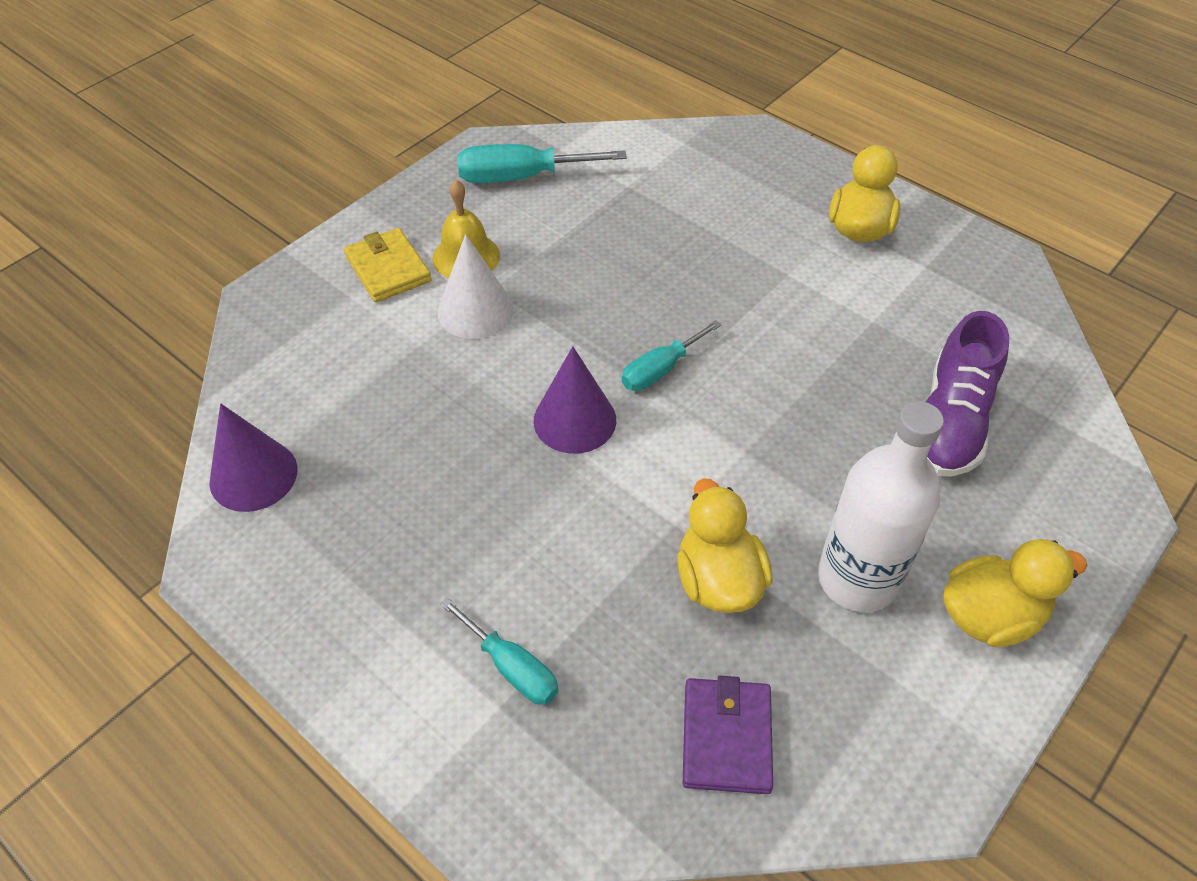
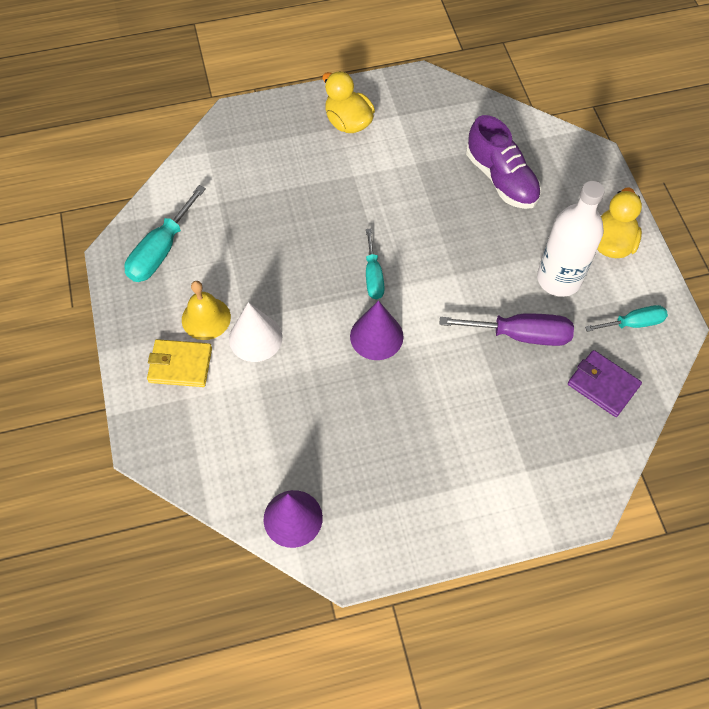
camera: 55 degrees left, 10 degrees up
turquoise screwdriver [440,597,559,705] -> turquoise screwdriver moved to [585,305,668,332]
yellow duck [677,478,773,613] -> purple screwdriver [439,313,574,346]

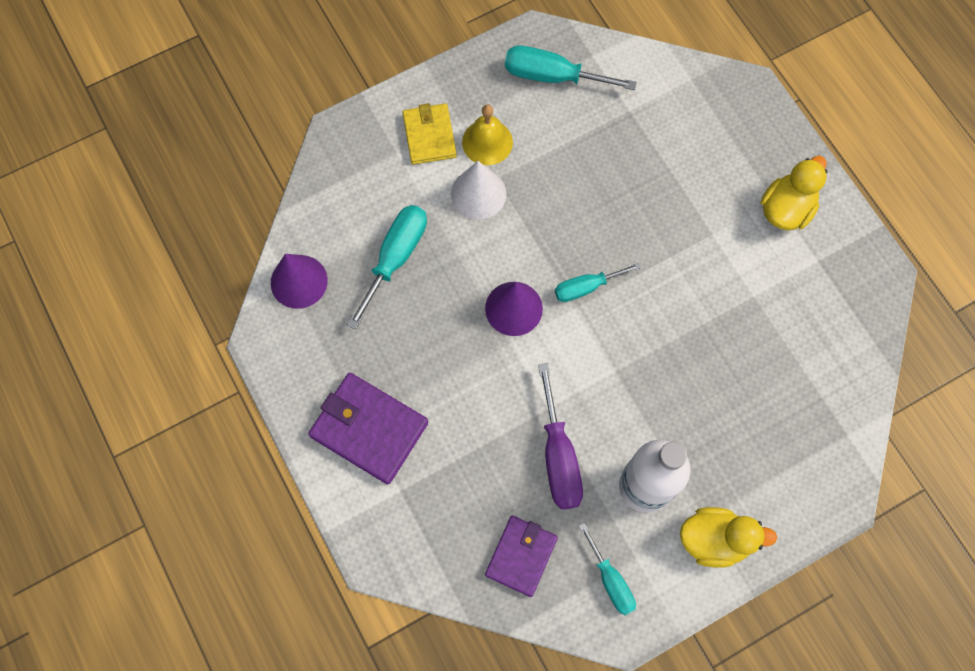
camera: 75 degrees right, 10 degrees up
purple shoe [466,115,541,209] -> none
none -> purple wallet [308,373,428,484]
none -> turquoise screwdriver [347,205,427,330]

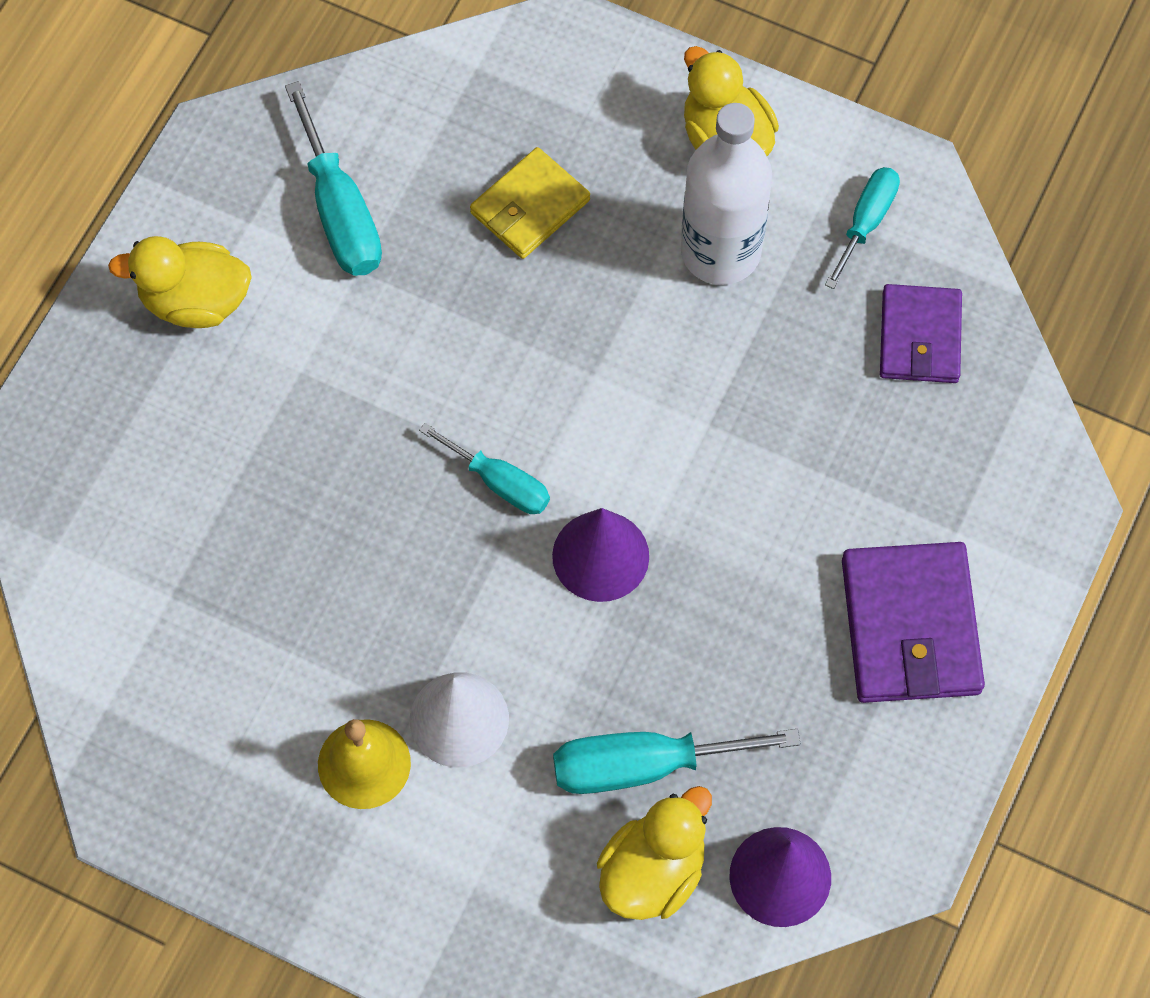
camera: 125 degrees left, 5 degrees down
yellow wallet [402,103,457,165] -> yellow wallet moved to [470,147,590,259]
purple wallet [485,516,558,597] -> purple wallet turned 75 degrees counterclockwise [880,284,962,383]
turquoise screwdriver [505,46,637,90] -> turquoise screwdriver moved to [285,81,382,276]
purple screwdriver [538,363,583,510] -> none
none -> yellow duck [597,786,712,920]

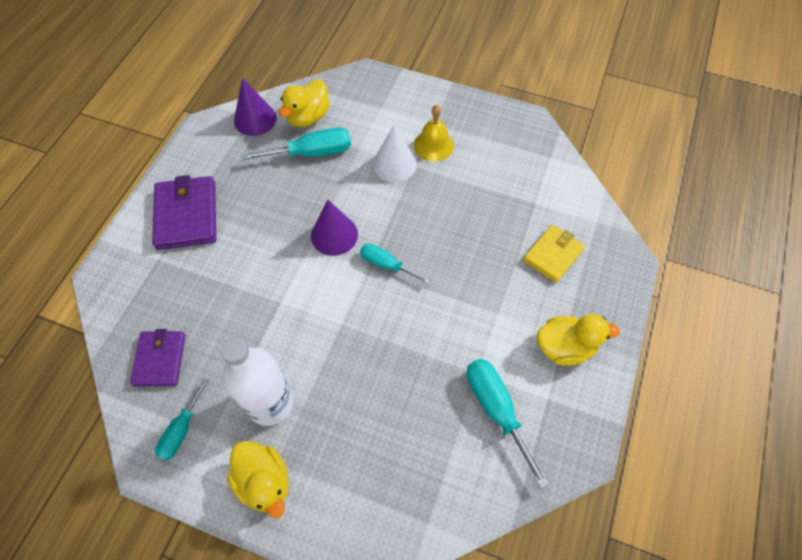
camera: 175 degrees right, 5 degrees down
yellow wallet [470,147,590,259] -> yellow wallet moved to [523,225,585,283]

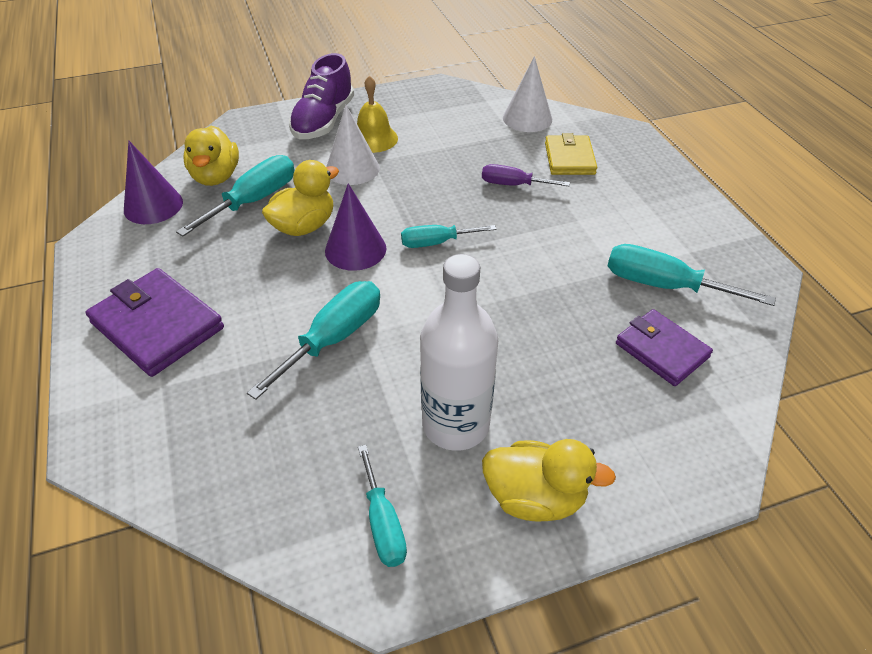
camera: 40 degrees left, 15 degrees down
purple wallet [130,329,186,386] -> purple wallet moved to [616,309,713,386]
yellow duck [537,314,620,366] -> yellow duck moved to [262,160,339,236]
none -> turquoise screwdriver [247,281,380,400]
none -> purple shoe [289,53,354,139]
none -> purple screwdriver [482,164,570,186]
none -> white cone [503,56,552,132]

